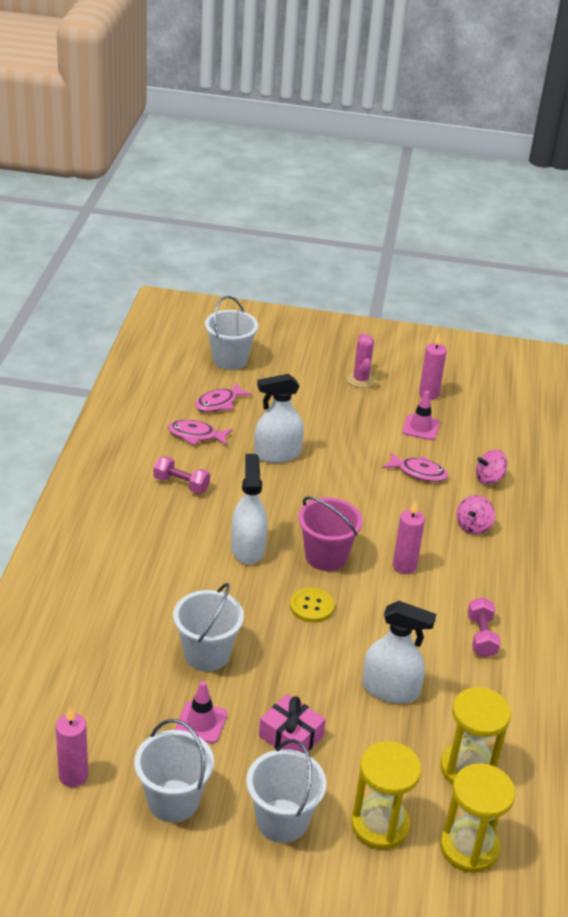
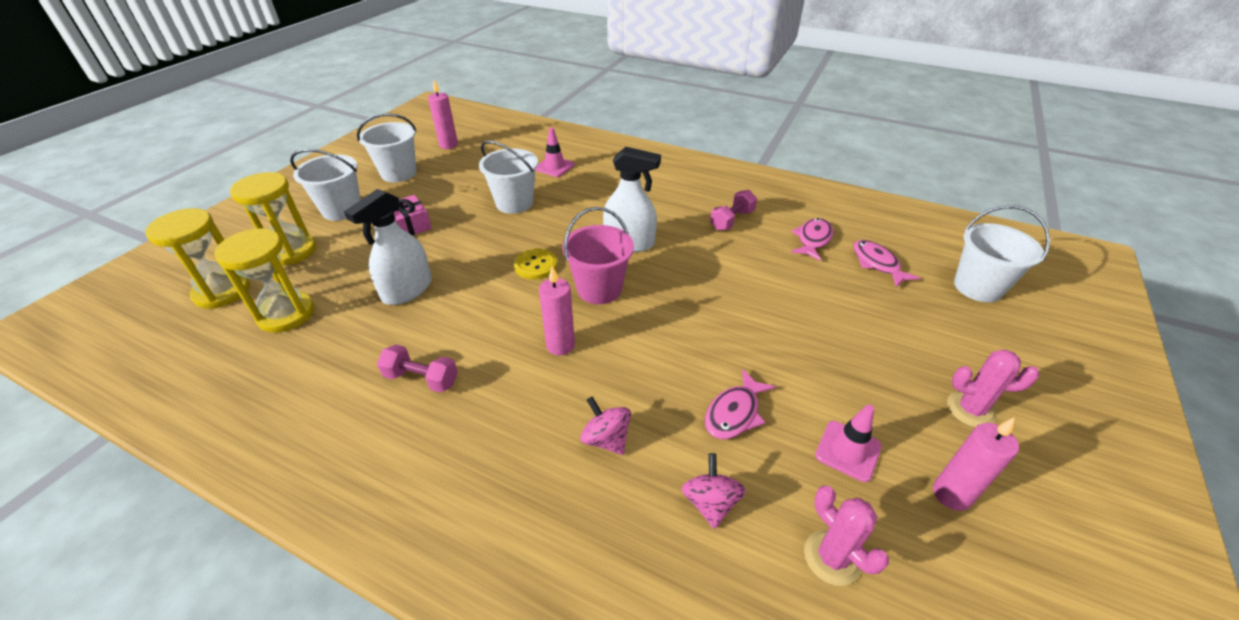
camera: 110 degrees right, 5 degrees up
pink traffic cone [175,681,227,744] -> pink traffic cone moved to [535,127,575,177]
white spray bottle [254,374,304,463] -> none
none -> pink cactus [804,486,889,586]

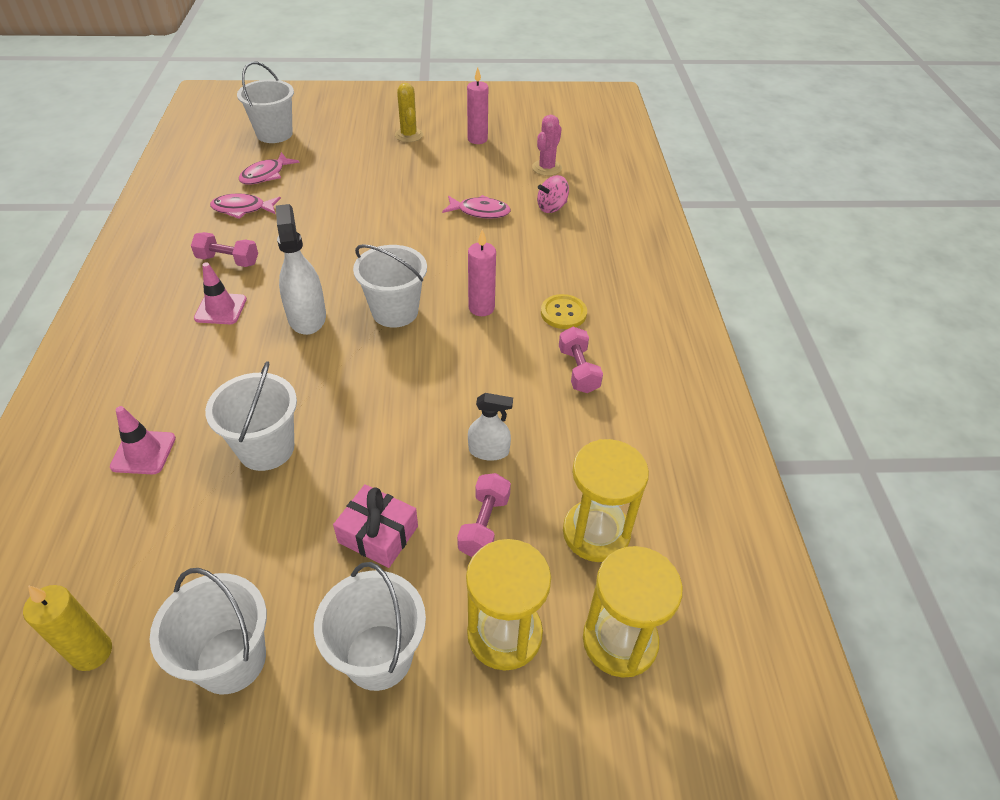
camera: 120 degrees left, 5 degrees up
white spray bottle [344,189,432,305] -> white spray bottle [468,393,513,461], size x0.60
pink candle [428,80,458,149] -> yellow candle [23,585,112,671]
yellow button [514,249,557,279] -> yellow button moved to [541,294,587,329]
pink bucket [562,207,634,304] -> white bucket [353,244,427,328]
pink spinning top [580,397,631,455] -> none
pink traffic cone [815,405,882,482] -> pink traffic cone moved to [194,262,247,324]
pink cactus [947,349,1039,427] -> yellow cactus [395,83,423,142]
none -> pink dumbbell [457,473,511,557]

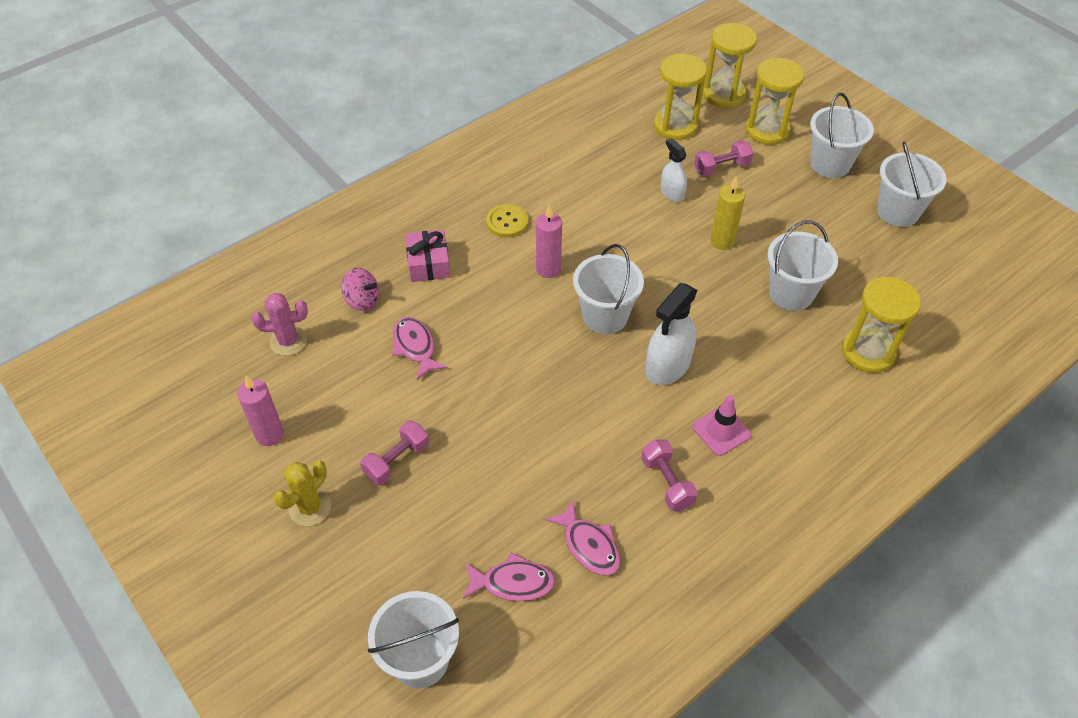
camera: 125 degrees left, 5 degrees up
yellow candle [23,585,112,671] -> yellow candle moved to [710,176,745,250]
pink traffic cone [110,406,176,474] -> yellow hourglass [842,277,921,373]
pink gift [333,484,418,568] -> pink gift moved to [405,229,450,282]
pink dumbbell [559,327,603,393] -> pink dumbbell moved to [360,420,429,485]

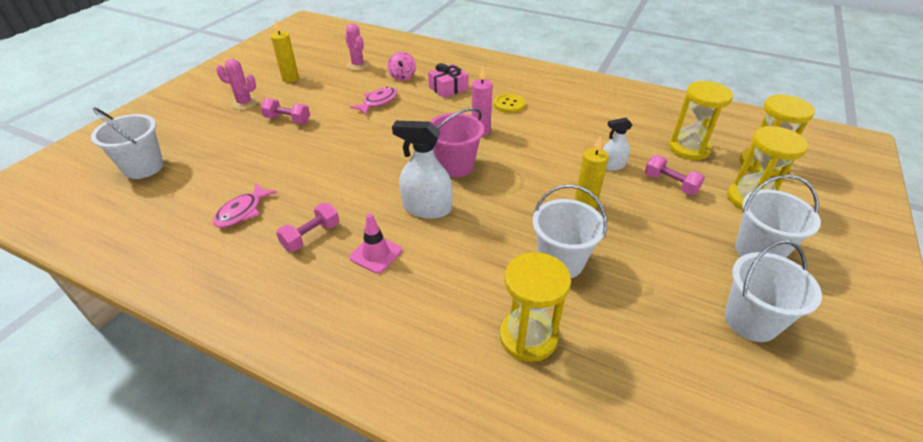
camera: 65 degrees right, 10 degrees down
pink candle [237,376,284,446] -> yellow candle [271,20,299,82]
yellow cactus [274,461,331,526] -> pink cactus [216,59,258,110]
pink fish [463,552,555,601] -> none
white bucket [573,244,644,334] -> pink bucket [430,108,484,177]
white spray bottle [661,138,687,202] -> white spray bottle turned 135 degrees counterclockwise [603,118,632,171]

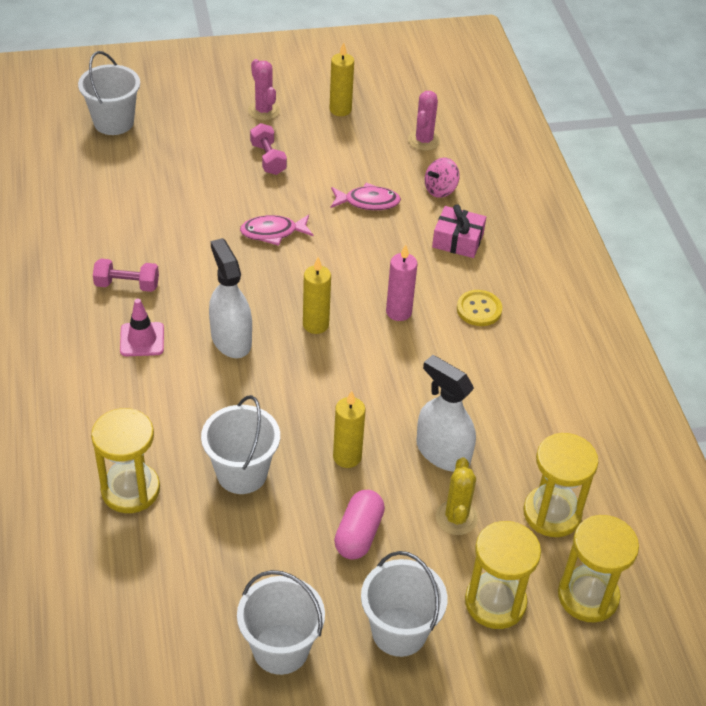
camera: 50 degrees right, 5 degrees up
pink fish [213,184,277,228] -> pink fish moved to [240,215,313,246]
pink bucket [430,108,484,177] -> yellow candle [303,257,331,334]
white spray bottle [603,118,632,171] -> white spray bottle [417,355,476,472], size x1.67
pink dumbbell [645,155,705,195] -> yellow cactus [436,457,478,535]
none -> pink capsule [334,490,385,560]

